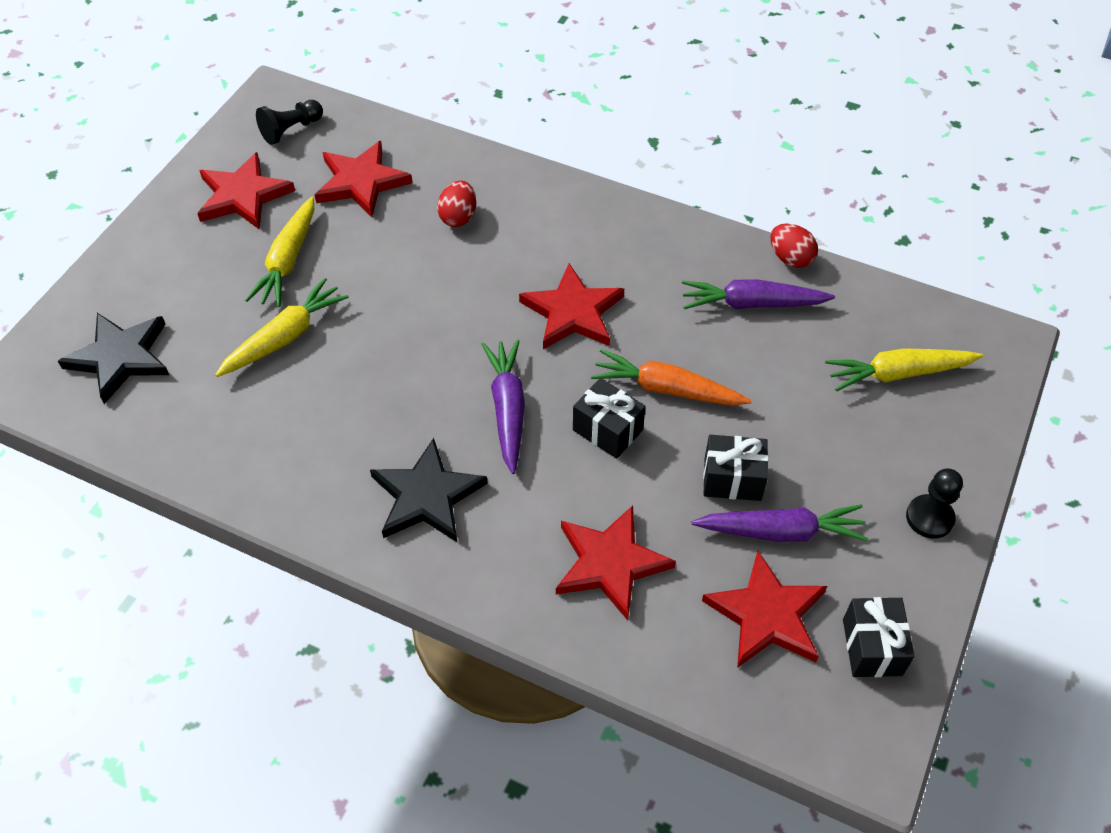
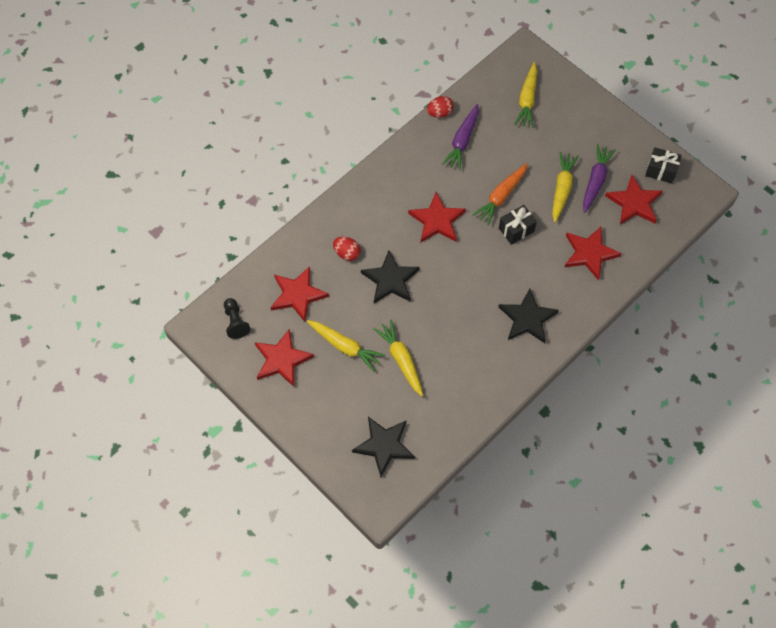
camera: 70 degrees left, 10 degrees up
purple carrot [482,339,525,474] -> none
black gift [703,435,768,501] -> yellow carrot [552,152,579,222]
black pawn [906,468,963,539] -> none
none -> black star [361,250,420,303]

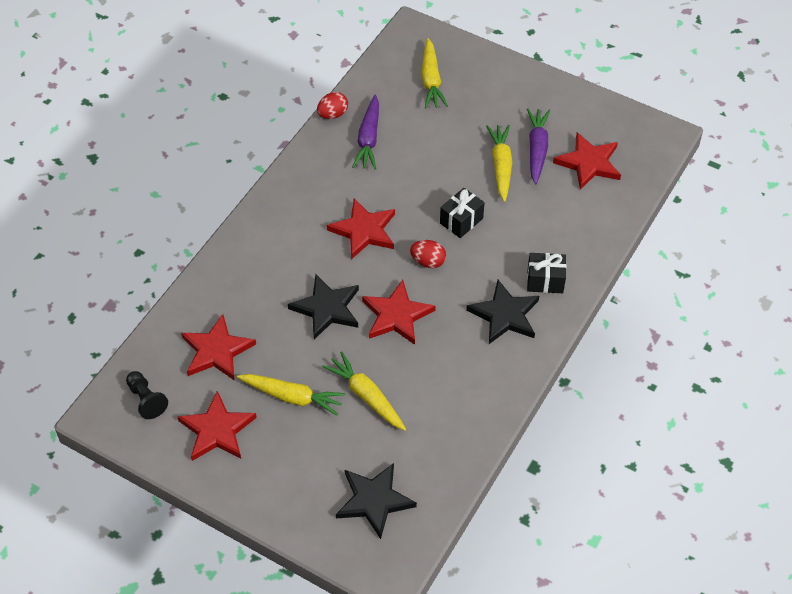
camera: 15 degrees left, 10 degrees down
red egg [333,237,361,261] -> red egg moved to [410,240,446,268]
orange carrot [472,163,528,225] -> none
red star [565,227,622,281] -> red star moved to [362,280,436,345]
black gift [645,147,682,184] -> black gift moved to [527,253,566,293]

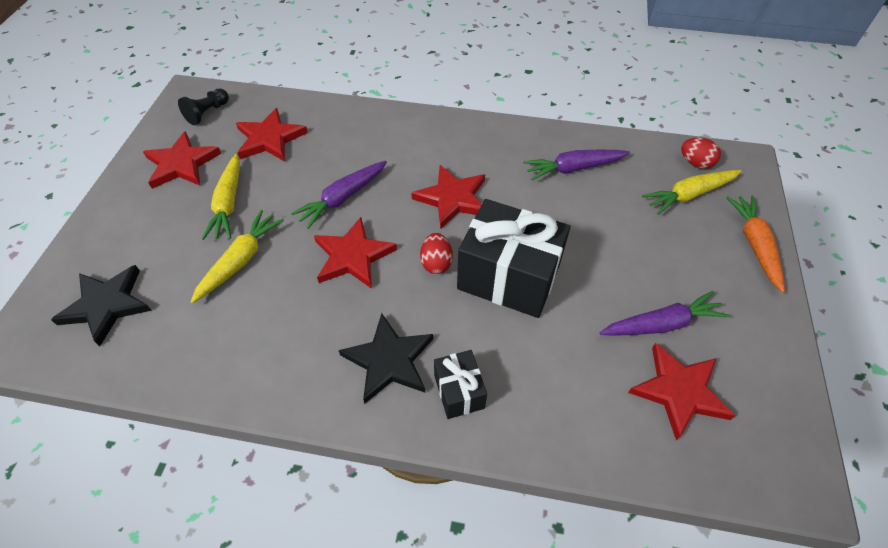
camera: 70 degrees right, 0 degrees up
black star [288,274,359,339] -> purple carrot [291,161,387,229]
red egg [317,92,348,119] -> red egg moved to [681,138,721,169]
black gift [440,188,485,238] -> black gift [457,199,570,318], size x2.01
yellow carrot [486,125,512,202] -> none
none -> orange carrot [726,195,785,293]

